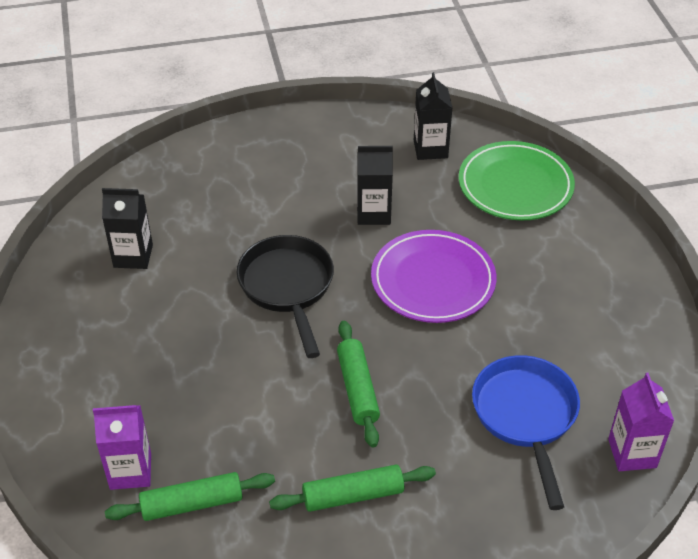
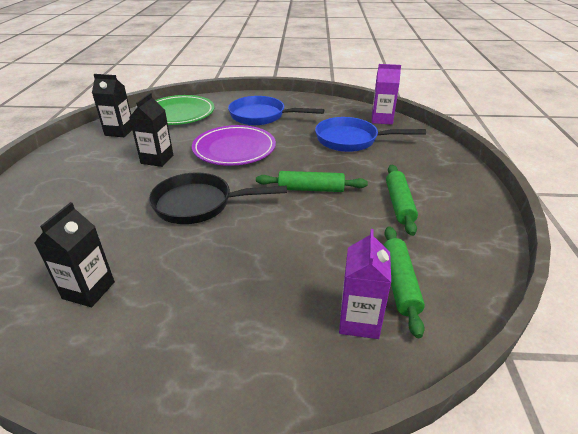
camera: 75 degrees left, 10 degrees down
none -> blue pan [228,96,324,125]

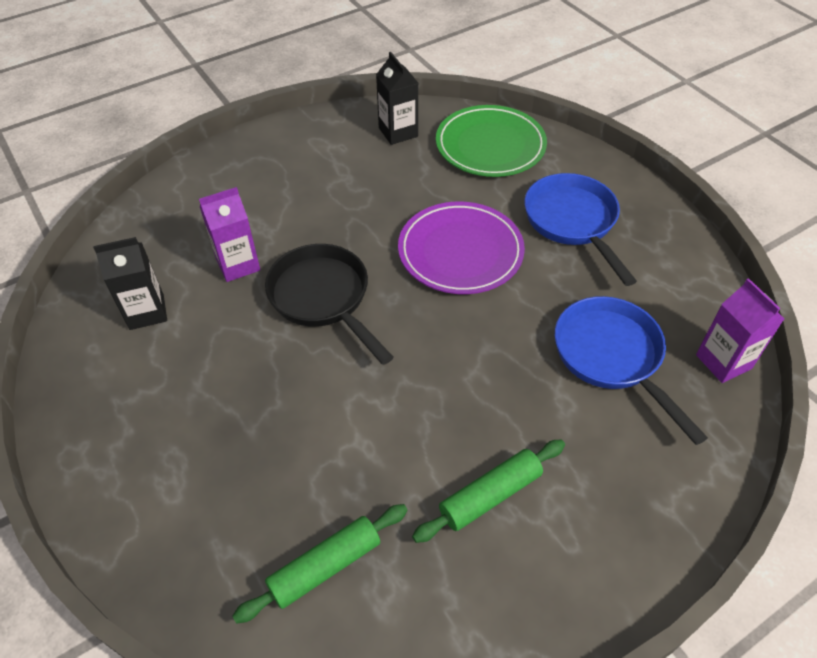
camera: 55 degrees right, 15 degrees up
black carton [129,93,173,167] -> none
green rolling pin [256,171,368,192] -> none
purple carton [339,229,391,339] -> purple carton moved to [199,187,260,282]

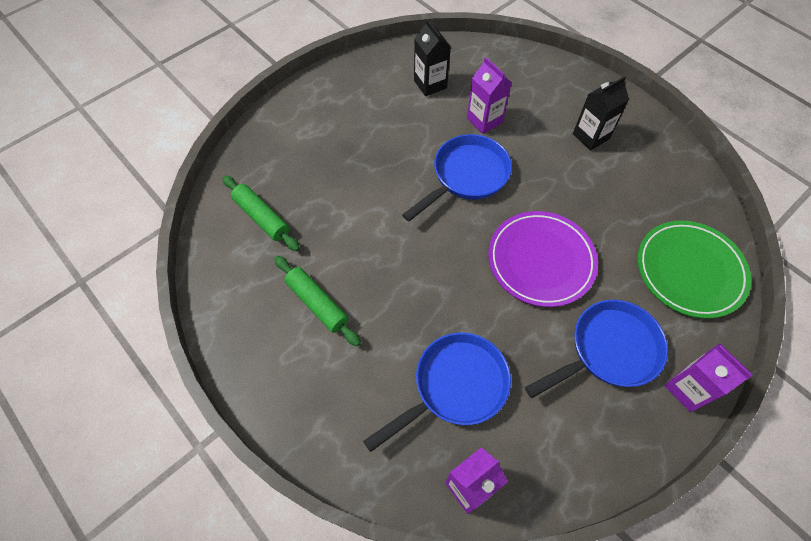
camera: 80 degrees right, 10 degrees up
black pan [265,244,394,365] -> blue pan [402,134,512,222]
black carton [376,52,418,145] -> black carton moved to [573,76,629,151]
none -> purple carton [665,343,753,412]

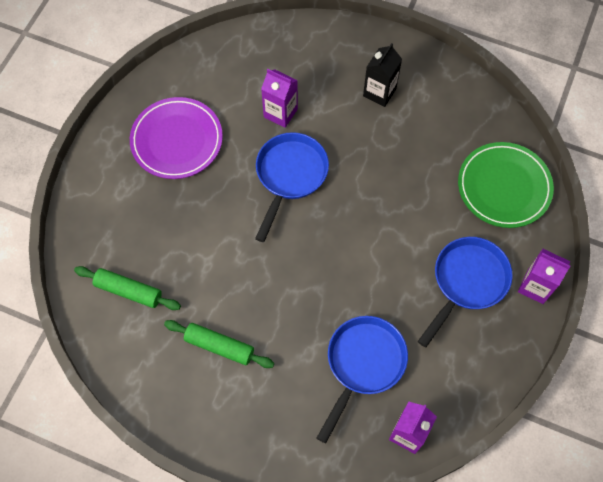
camera: 25 degrees left, 5 degrees up
black carton [414,19,451,96] -> none
purple plate [488,211,598,307] -> purple plate moved to [130,97,223,179]

